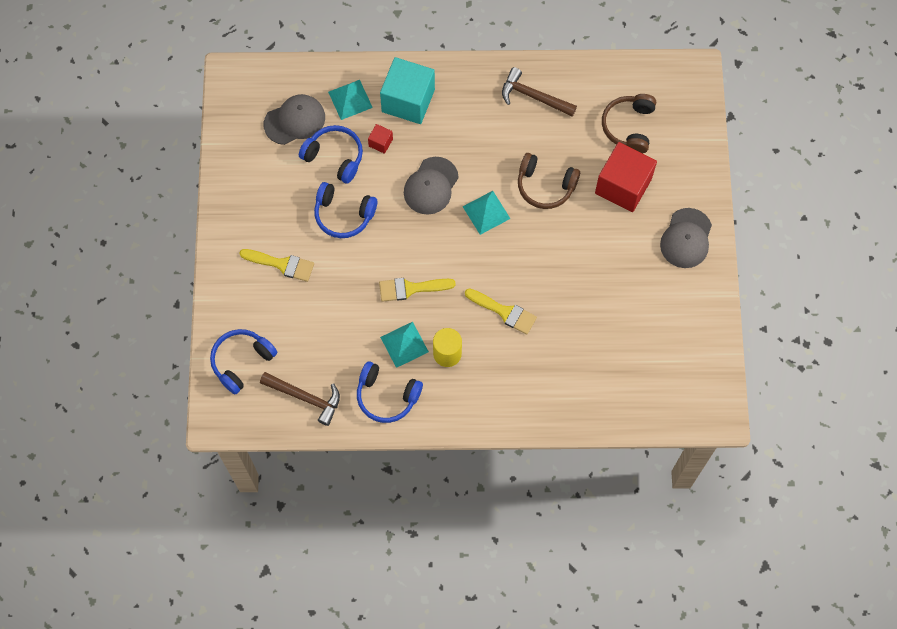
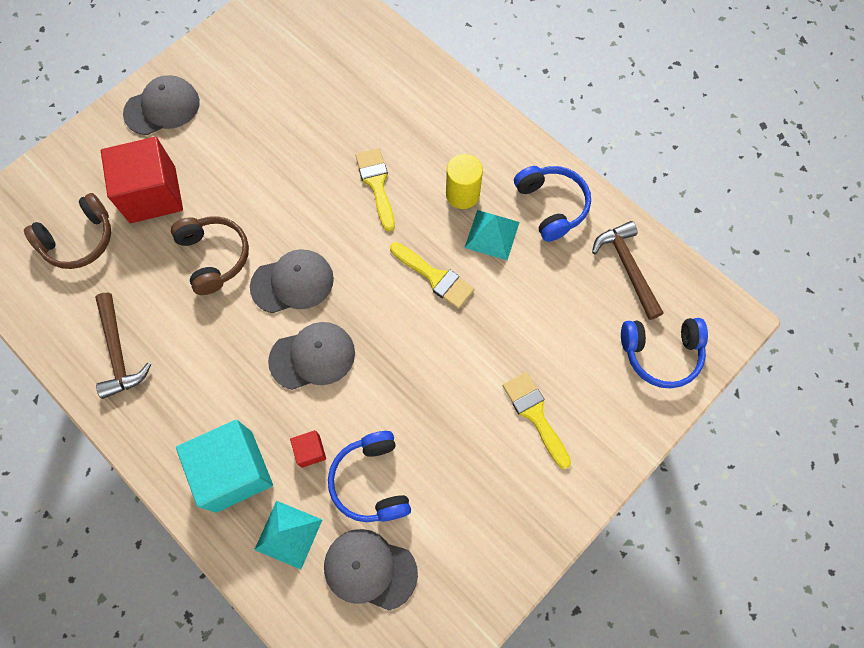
camera: 135 degrees left, 0 degrees up
blue headphones [314,182,377,238] -> none
turquoise pyramid [463,191,510,235] -> grey cap [250,249,334,313]

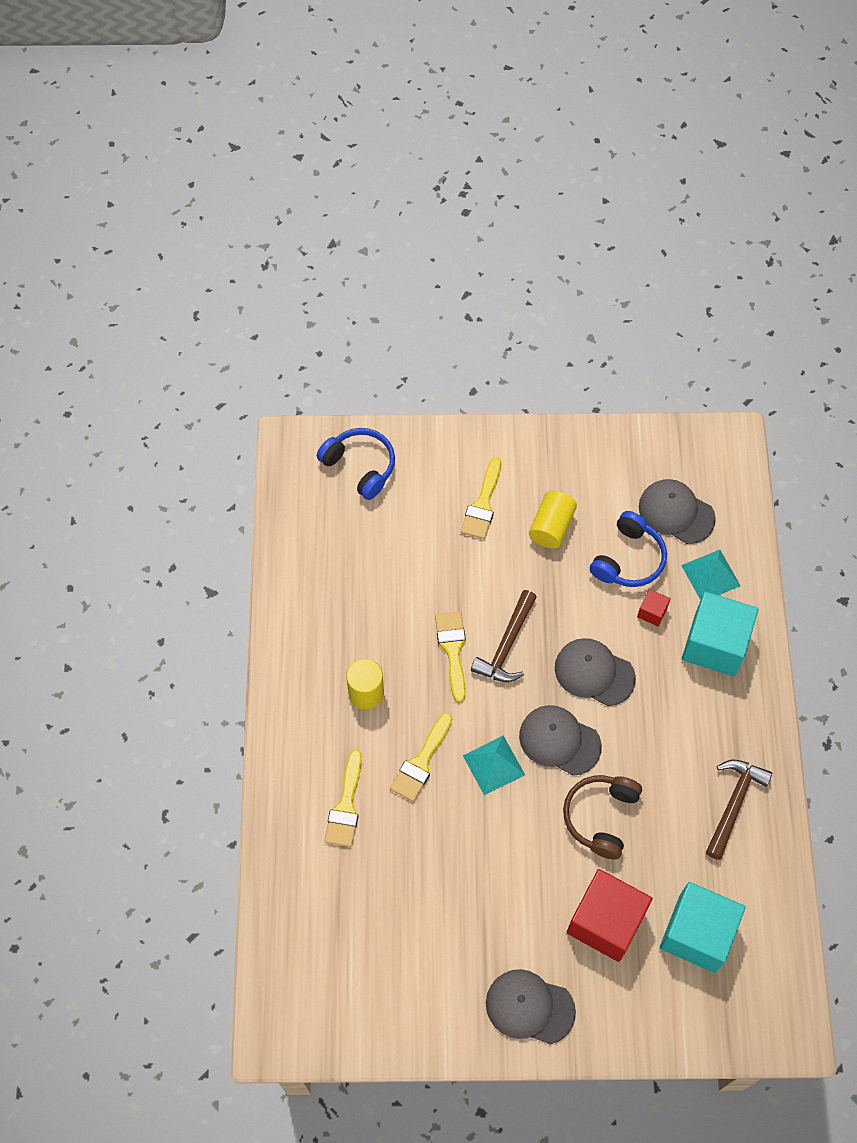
camera: 135 degrees left, 5 degrees down
brown headphones [24,193,111,269] -> turquoise cube [660,882,745,973]
grey cap [324,529,418,611] -> grey cap turned 150 degrees clockwise [639,479,716,544]
turquoise pyramid [464,210,520,260] -> turquoise pyramid moved to [463,736,525,795]
blue headphones [514,166,591,242] -> none
brown hammer [592,221,664,320] -> brown hammer moved to [471,590,536,682]
none -> yellow brush [325,750,362,847]
none -> yellow cylinder [529,491,577,548]

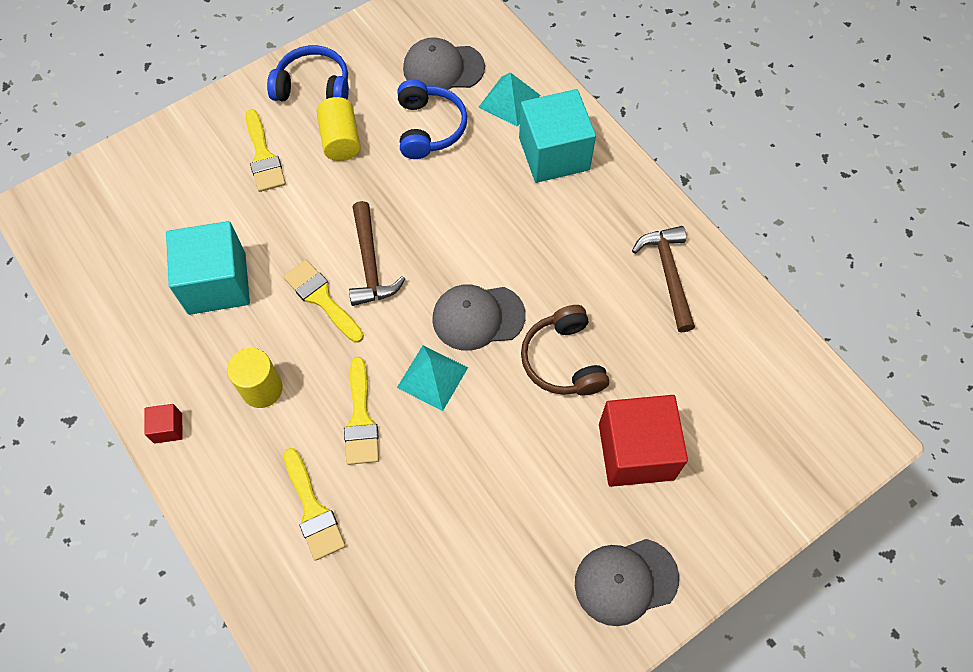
camera: 35 degrees left, 0 degrees up
blue headphones [317,428,395,500] -> blue headphones moved to [267,45,349,102]
grey cap [555,638,636,706] -> none
red cube [637,589,671,627] -> red cube moved to [144,404,183,444]
turquoise cube [660,882,745,973] -> turquoise cube moved to [166,221,250,315]

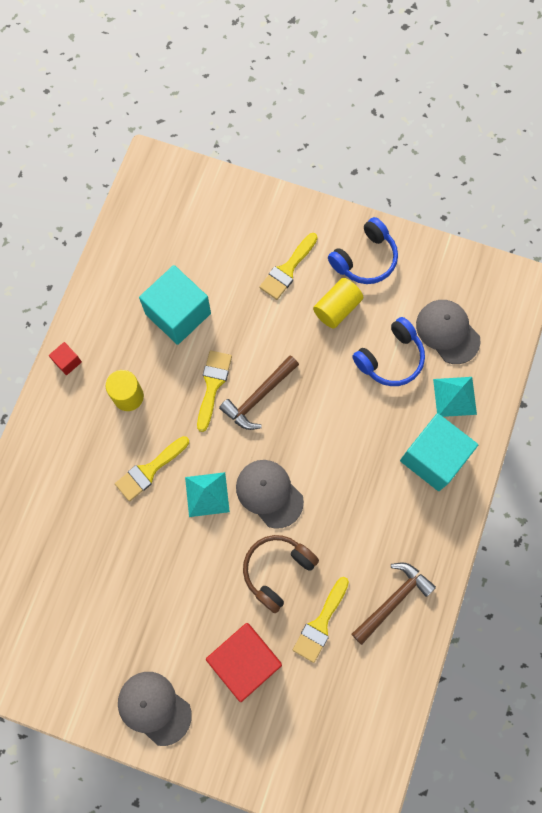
camera: 55 degrees right, 10 degrees up
blue headphones [267,45,349,102] -> blue headphones turned 75 degrees clockwise [328,217,398,284]
yellow brush [284,448,346,561] -> yellow brush moved to [293,577,349,663]

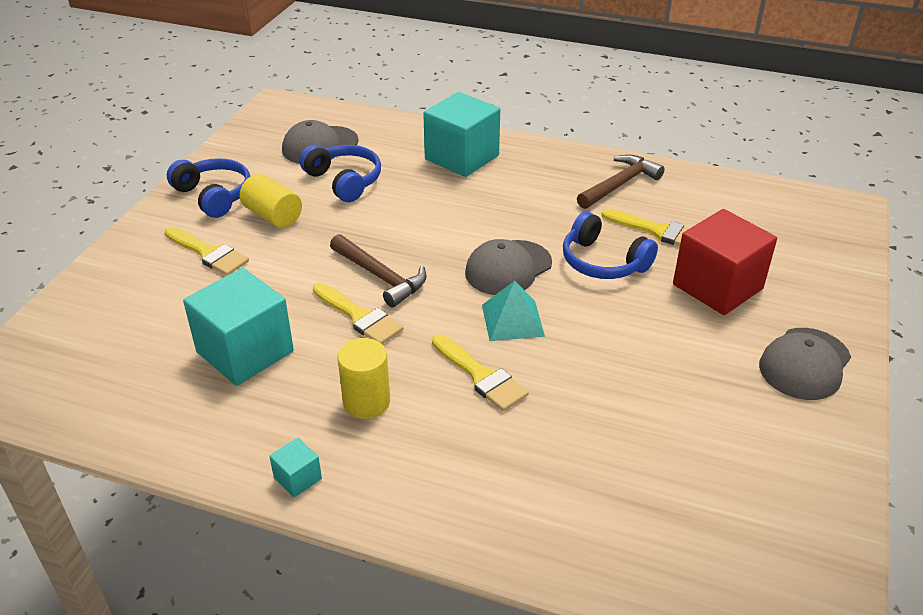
camera: 90 degrees left, 35 degrees down
red cube [49,342,82,375] -> turquoise cube [269,438,322,497]
yellow brush [197,350,232,432] -> yellow brush turned 150 degrees counterclockwise [313,283,404,344]
brown headphones [243,535,319,613] -> blue headphones [563,211,658,279]
brown hammer [351,562,436,645] -> brown hammer turned 90 degrees clockwise [577,155,665,209]
turquoise pyramid [433,377,477,417] -> none

